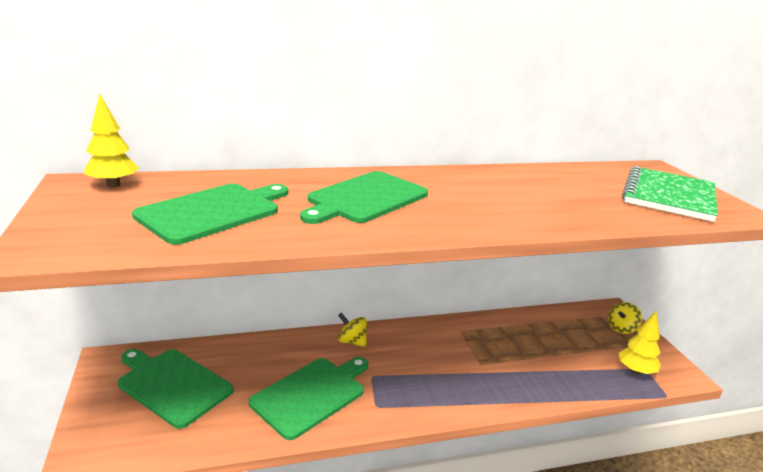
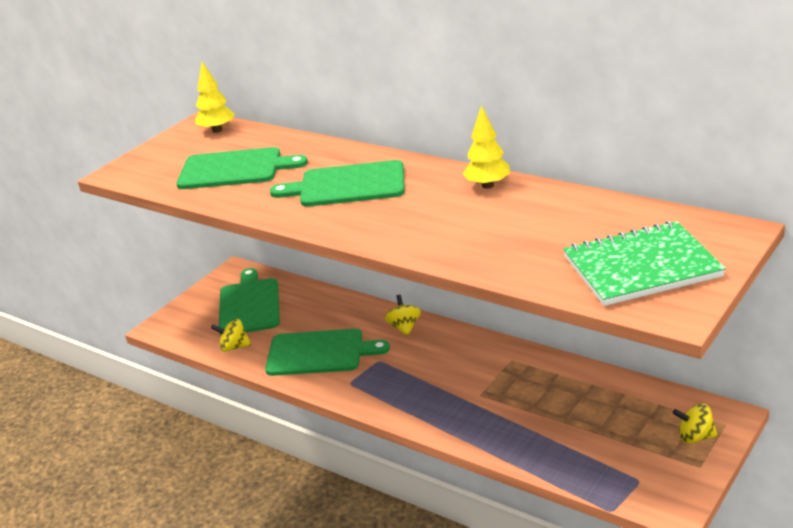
camera: 55 degrees right, 5 degrees up
yellow tree [619,311,661,374] -> yellow tree moved to [463,105,510,189]
none -> yellow spinning top [211,319,251,352]

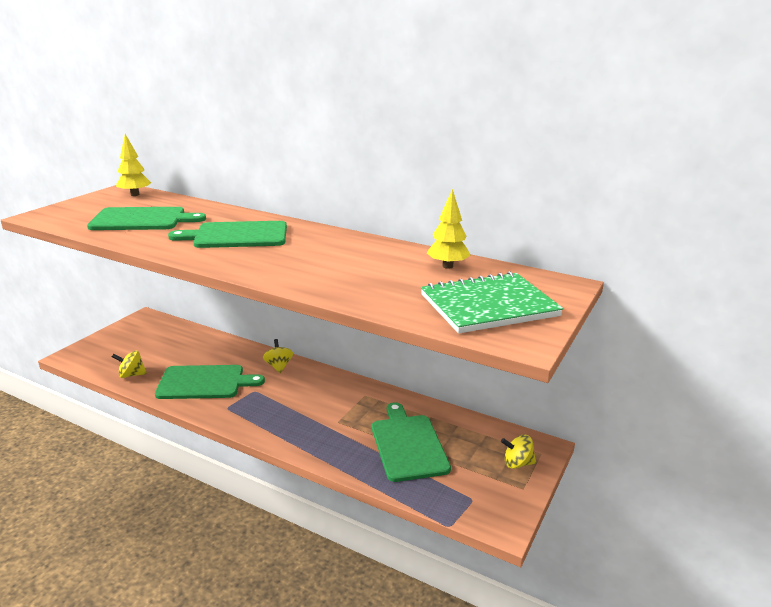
camera: 10 degrees left, 5 degrees down
green cutting board [219,268,280,335] -> green cutting board moved to [372,402,451,482]
yellow tree [463,105,510,189] -> yellow tree moved to [427,189,471,269]

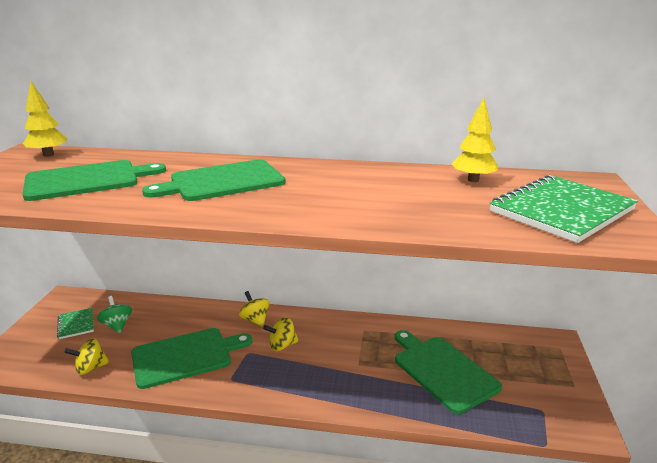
camera: 20 degrees left, 0 degrees up
yellow spinning top [501,435,536,469] -> yellow spinning top moved to [263,317,299,351]
none -> green notebook [57,308,94,339]
none -> green spinning top [97,296,132,333]

